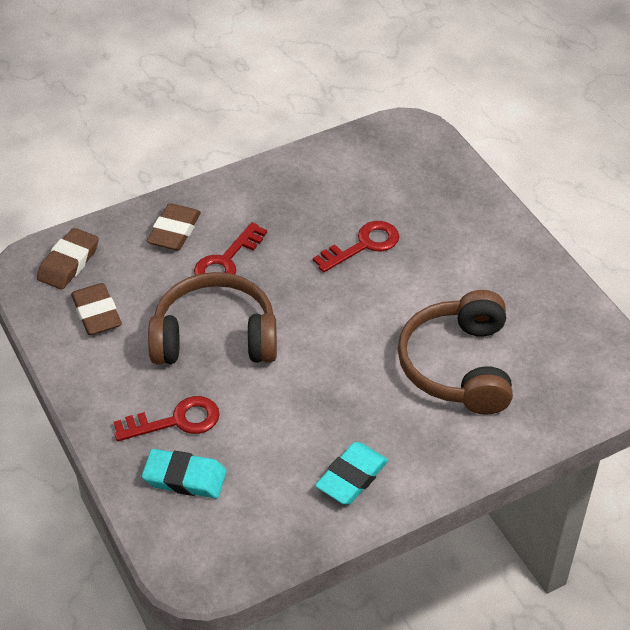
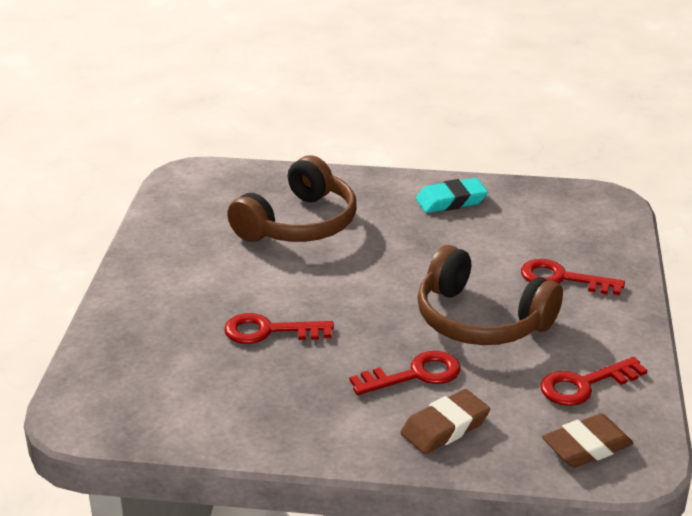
camera: 145 degrees left, 15 degrees down
brown eraser [71,283,122,335] -> red key [540,357,647,406]
turquoise eraser [142,449,227,499] -> none

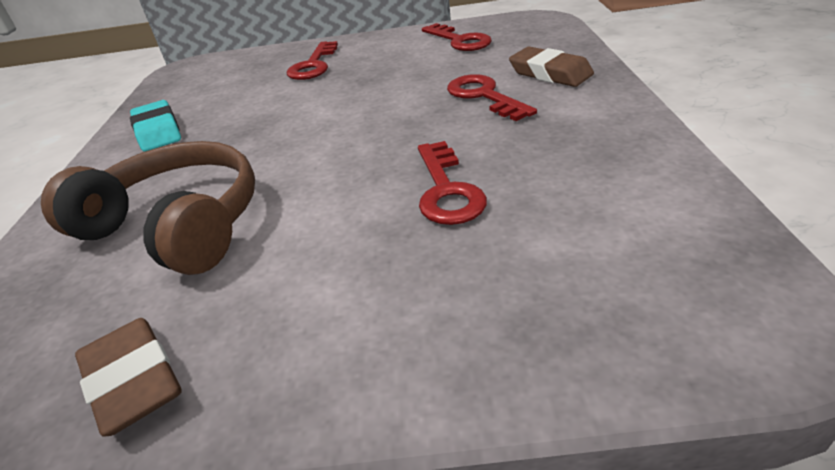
camera: 95 degrees left, 5 degrees up
brown headphones [417,245,563,345] -> none
brown eraser [542,413,634,468] -> brown eraser moved to [75,318,182,437]

